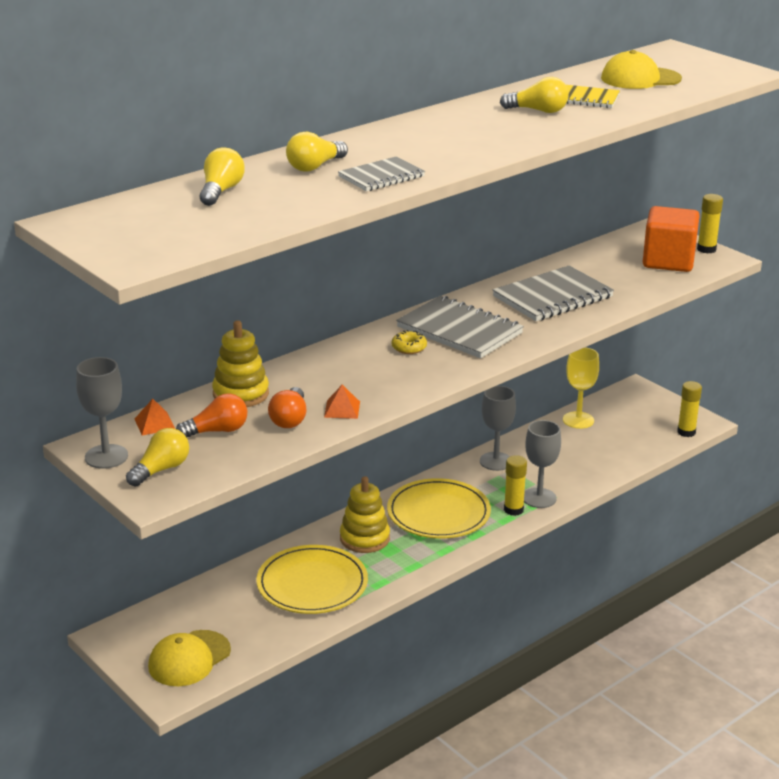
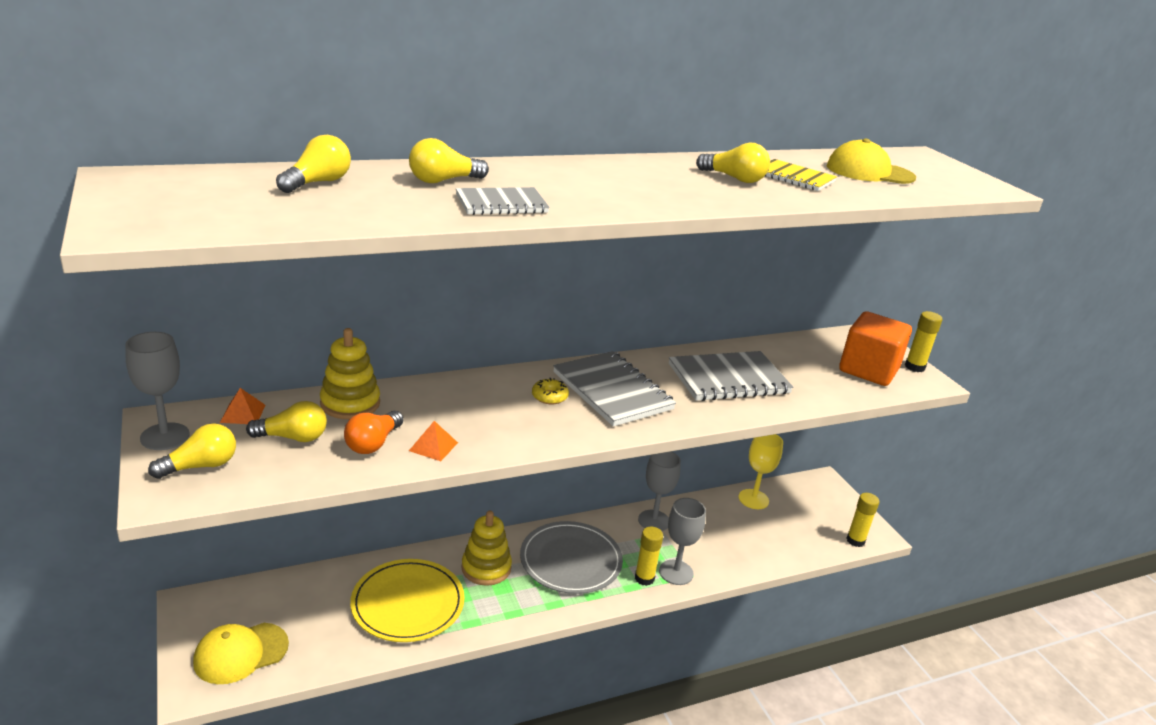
camera: 15 degrees right, 0 degrees up
orange light bulb [176,393,247,437] -> yellow light bulb [246,401,327,442]
yellow plate [387,478,491,538] -> grey plate [520,521,623,594]

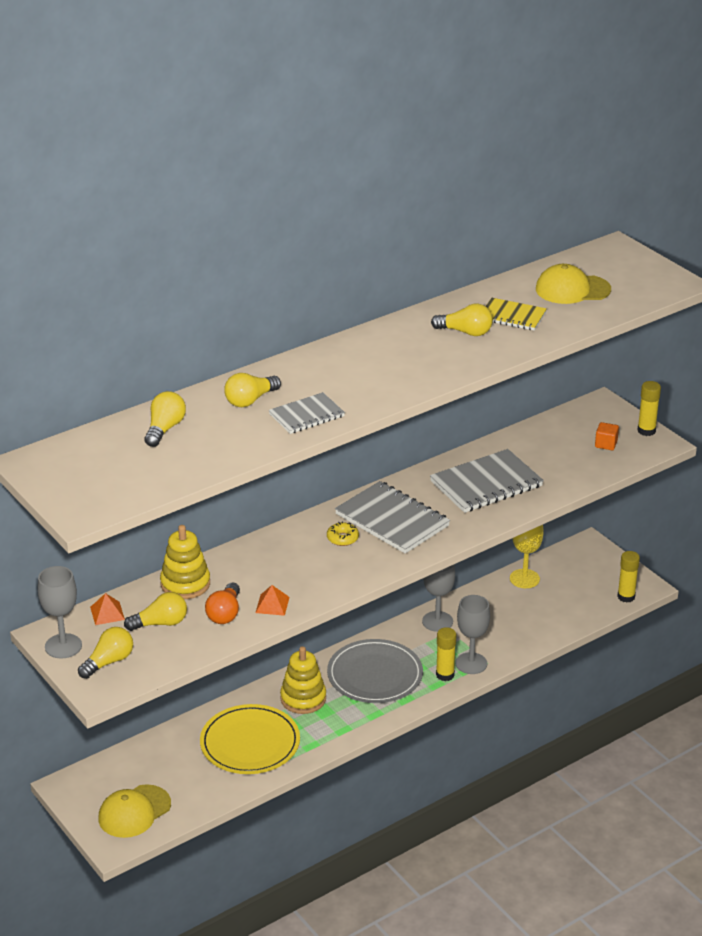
camera: 10 degrees left, 5 degrees up
orange cube [839,311,912,386] -> orange cube [595,422,619,450], size x0.42

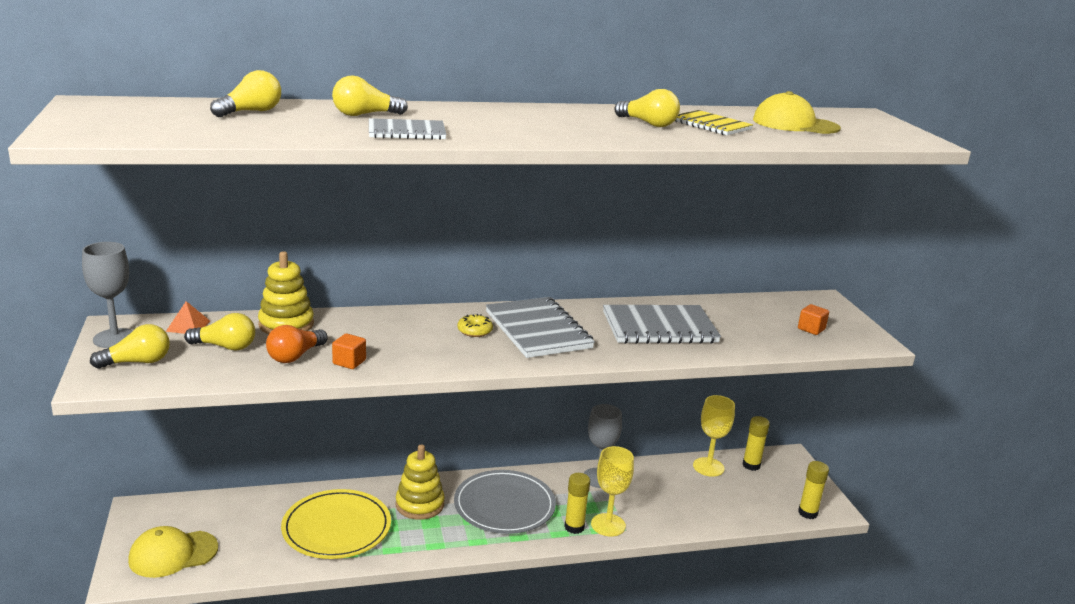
camera: 20 degrees right, 10 degrees down
orange pyramid [255,585,290,616] -> orange cube [332,333,366,369]
grey goblet [455,595,490,674] -> yellow goblet [591,446,634,536]
yellow glue stick [637,381,661,436] -> yellow glue stick moved to [743,416,770,471]

